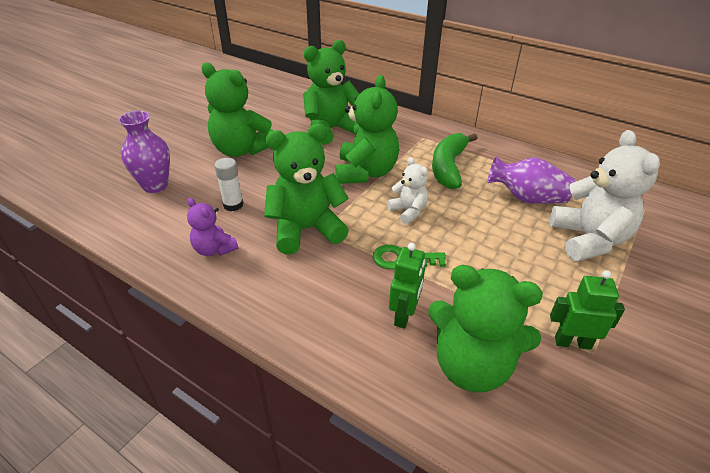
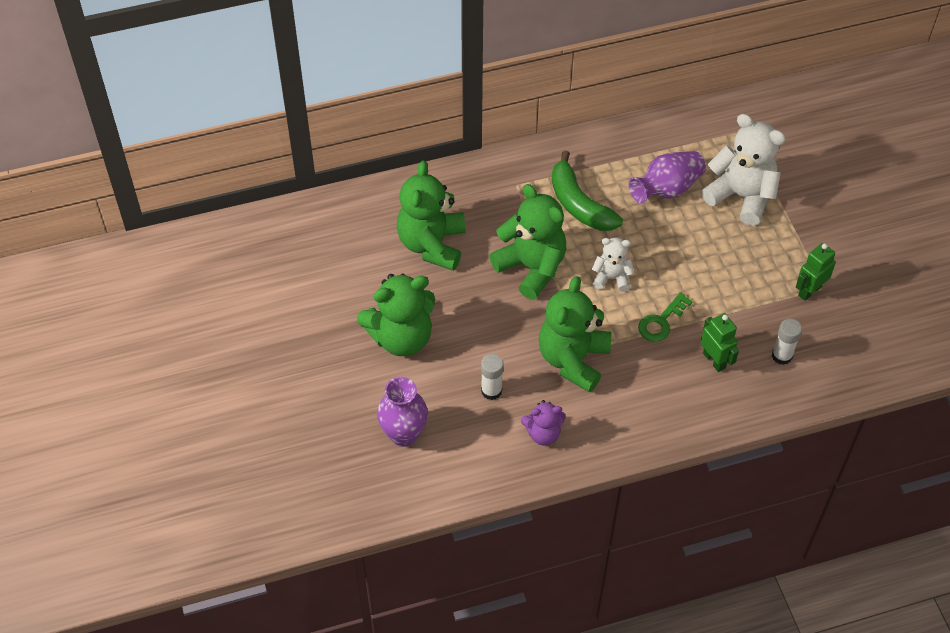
camera: 50 degrees left, 15 degrees up
green teddy bear [428,265,543,393] -> white glue stick [772,319,802,365]

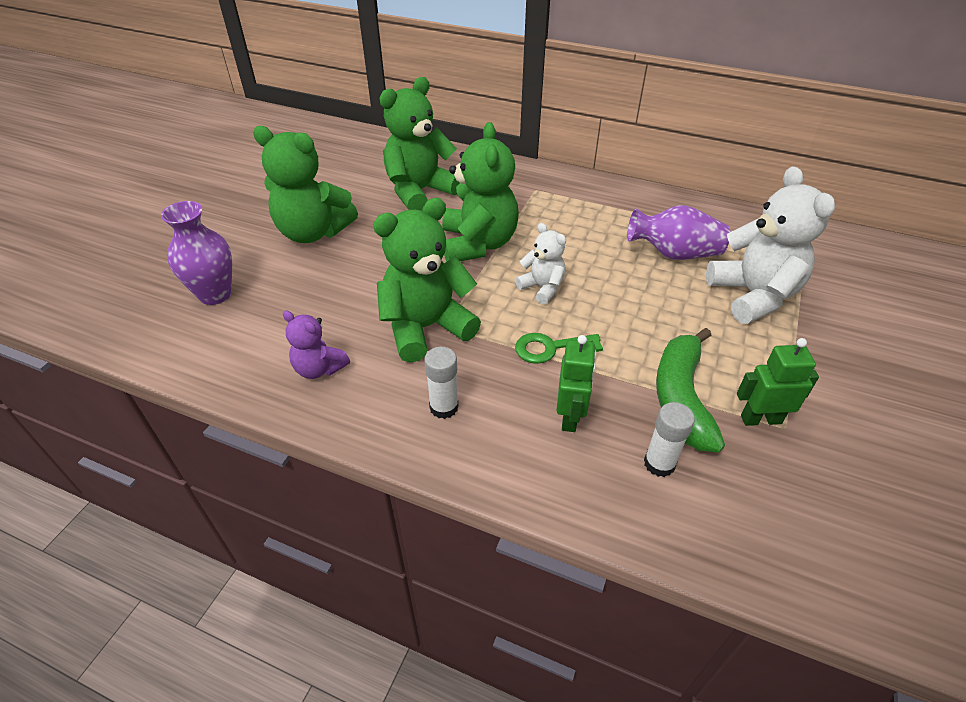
camera: 40 degrees right, 10 degrees down
white glue stick [481,354,504,400] -> white glue stick moved to [424,347,459,419]
green banana [552,150,623,231] -> green banana moved to [656,328,725,452]

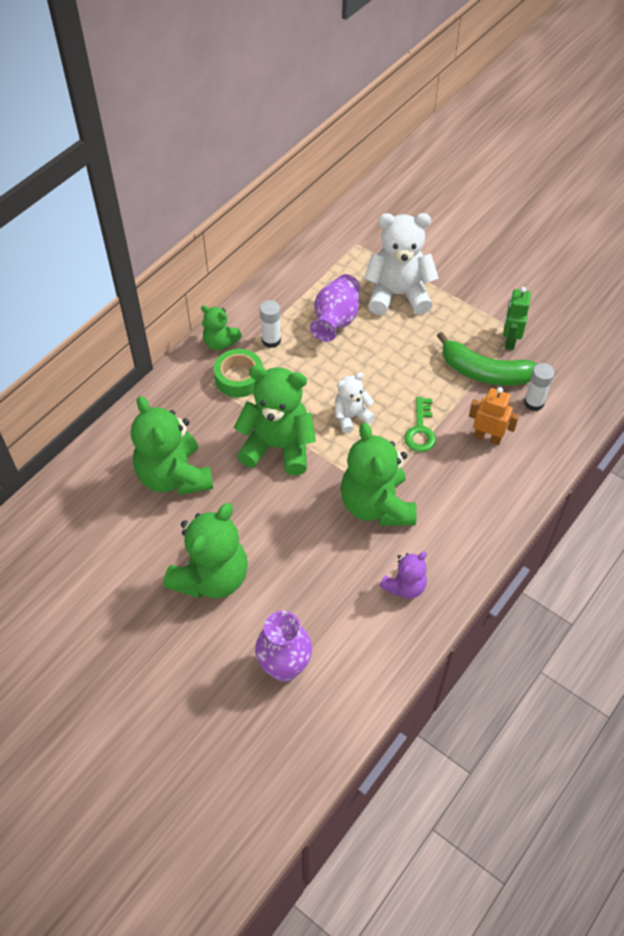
camera: 75 degrees left, 10 degrees up
white glue stick [424,347,459,419] -> white glue stick moved to [260,300,281,348]
green robot [556,335,596,432] -> orange robot [469,387,519,445]
none -> green teddy bear [201,305,242,350]
none -> green tape [214,349,263,397]

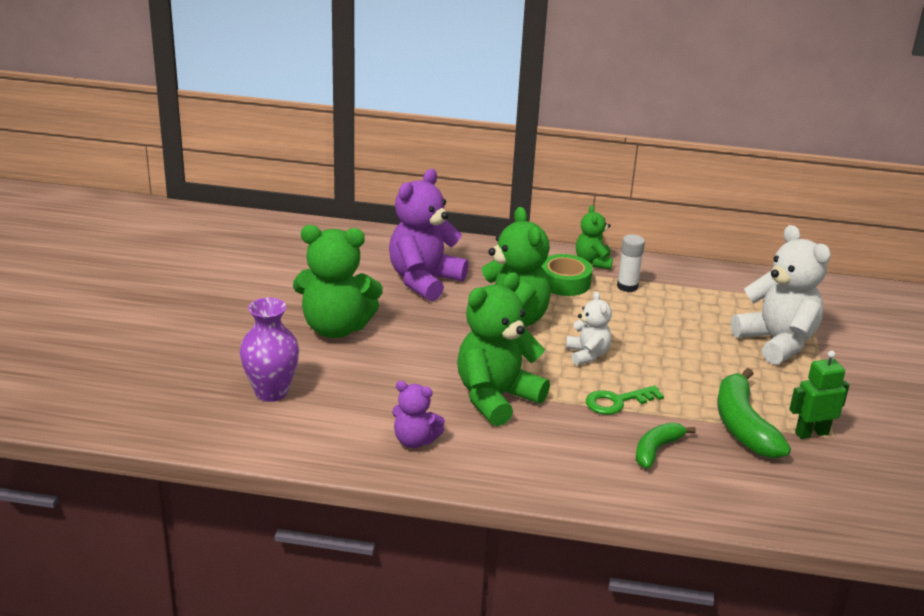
camera: 60 degrees right, 25 degrees down
green teddy bear [131,396,213,495] -> purple teddy bear [389,169,469,301]
purple vase [310,274,360,342] -> none
white teddy bear [335,373,375,433] -> white teddy bear turned 45 degrees clockwise [566,291,612,365]
orange robot [469,387,519,445] -> green banana [636,423,696,469]
white glue stick [524,363,554,411] -> none

